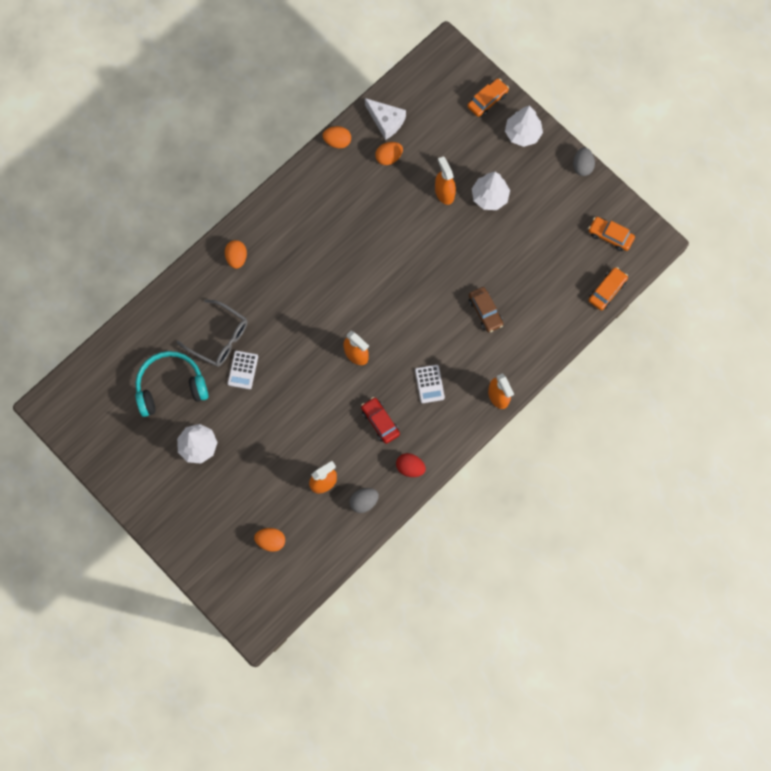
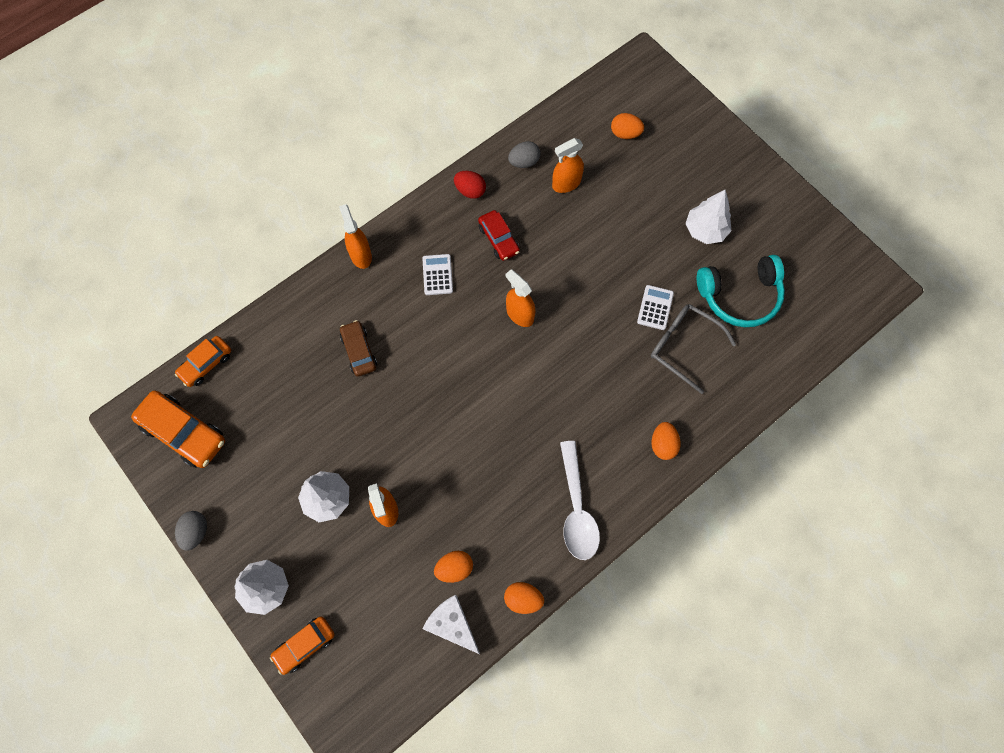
camera: 175 degrees left, 5 degrees down
orange car [588,217,635,251] -> orange car [131,391,225,468], size x1.62
none -> white spoon [560,441,600,560]

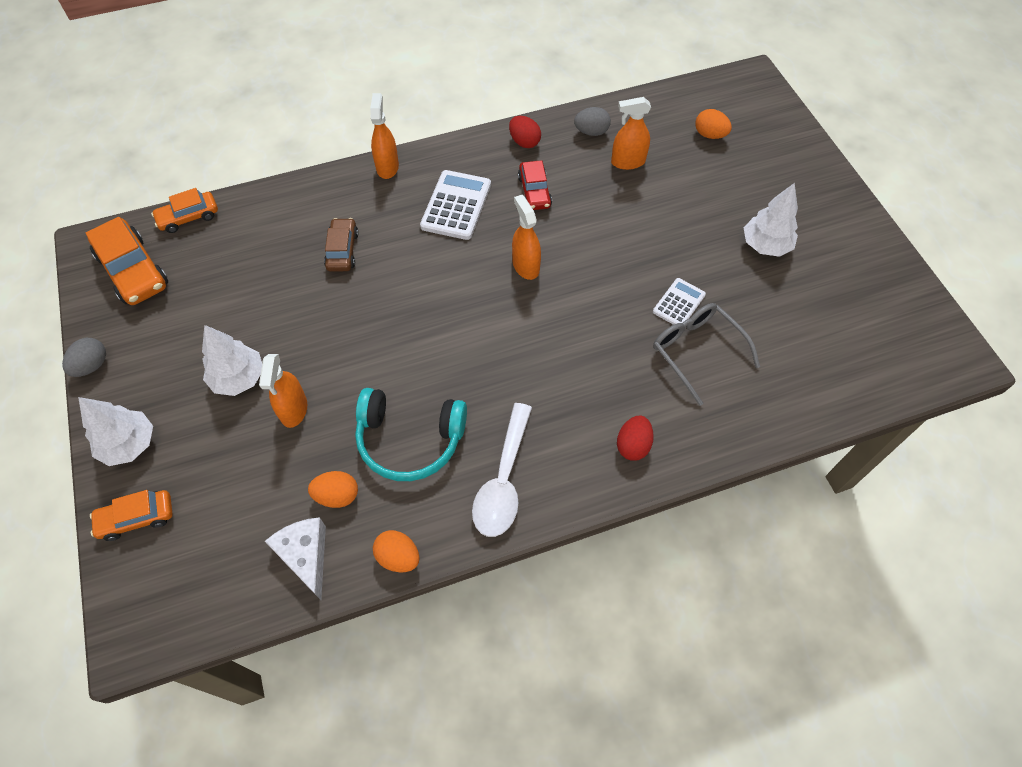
camera: 20 degrees right, 10 degrees down
white calculator [422,254,453,295] -> white calculator [420,170,491,240], size x1.66
orange egg [651,422,681,460] -> red egg [617,416,654,461]
turquoise headphones [697,255,785,327] -> turquoise headphones moved to [355,388,467,481]

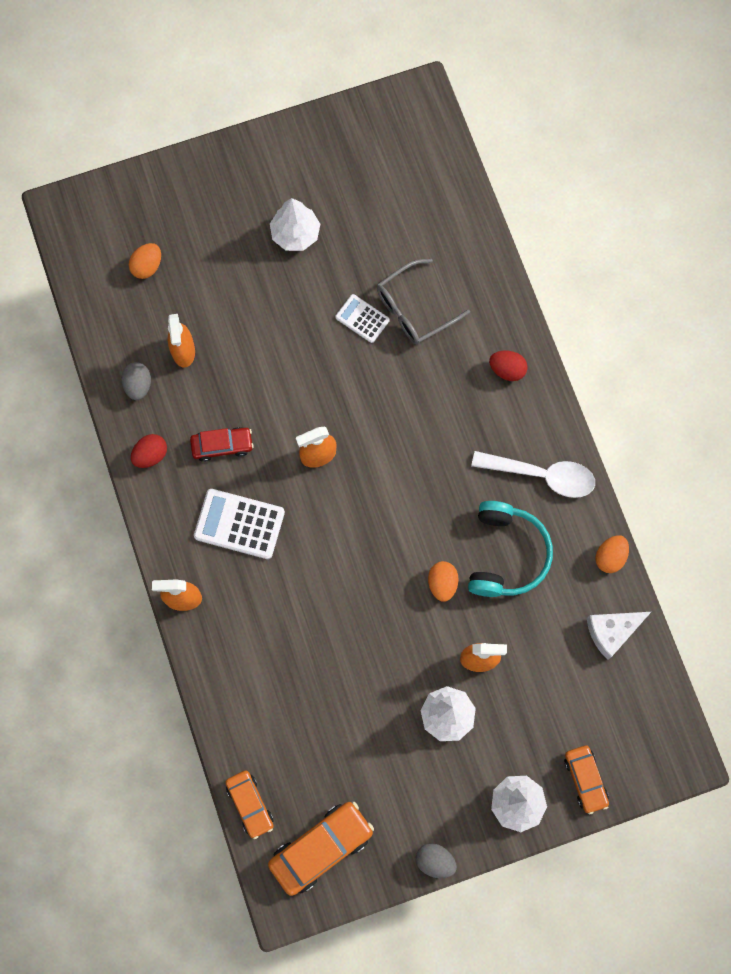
camera: 90 degrees left, 15 degrees up
orange egg [308,471,358,508] -> orange egg moved to [428,561,458,602]
brown car [324,218,359,271] -> none

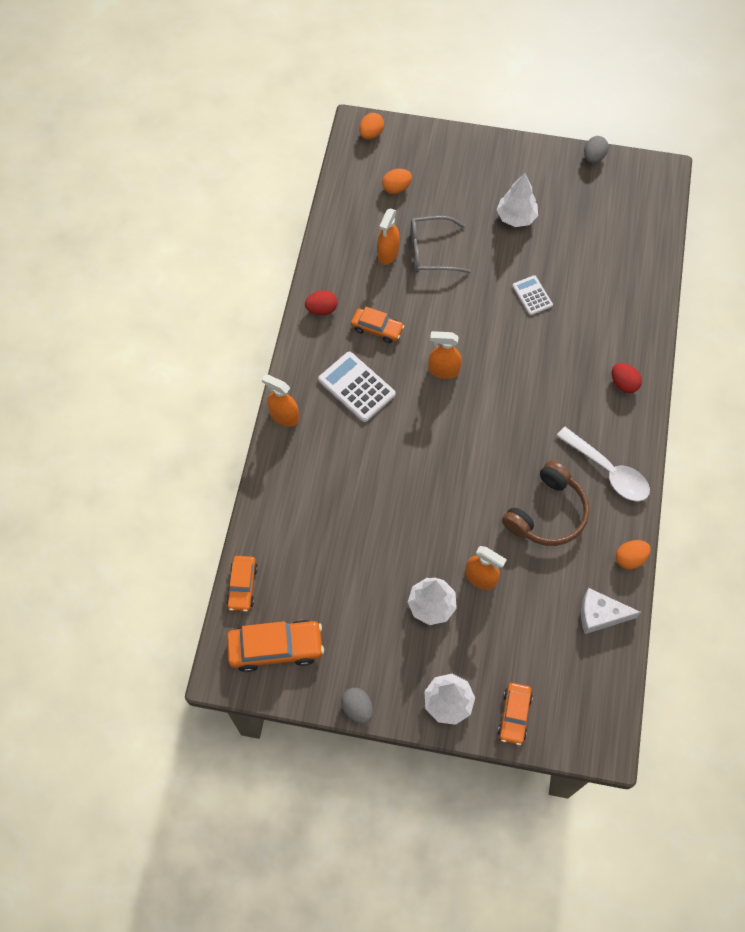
camera: 30 degrees right, 10 degrees down
grey egg [121,362,151,400] -> grey egg moved to [584,136,608,163]
red car [190,427,254,462] -> orange car [351,307,404,343]
grey glasses [377,259,470,344] -> grey glasses moved to [411,216,471,273]
orange egg [428,561,458,602] -> orange egg moved to [359,113,384,140]
turquoise headphones [468,501,553,597] -> brown headphones [502,461,589,546]

